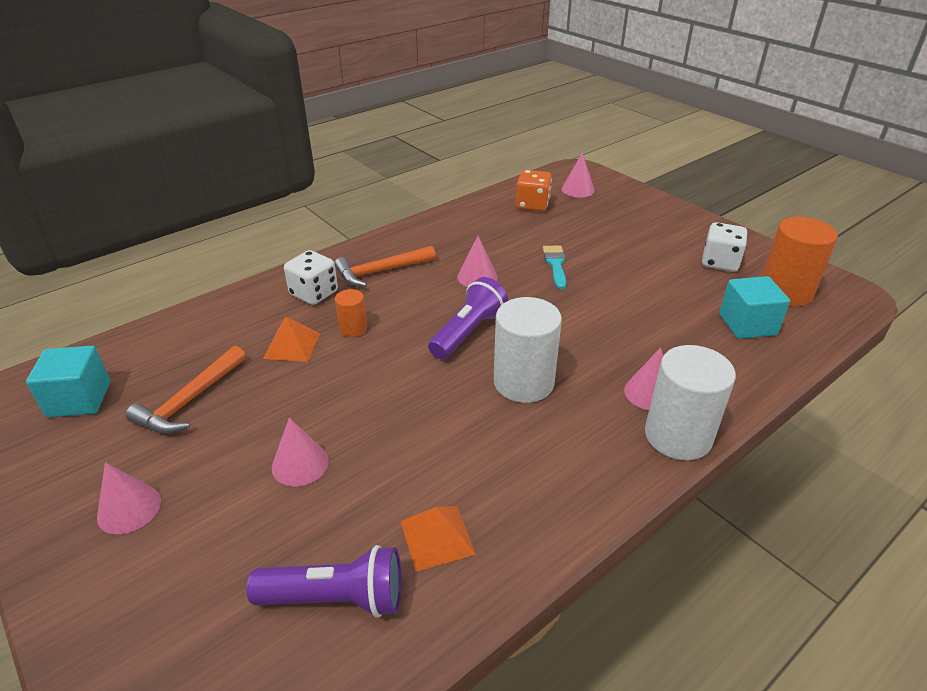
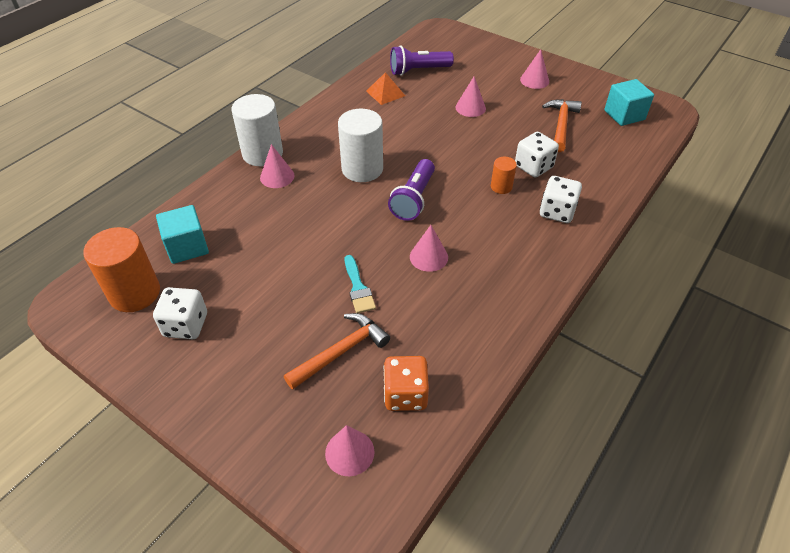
camera: 165 degrees right, 10 degrees up
orange pyramid [263,317,320,362] -> white dice [515,132,559,178]
orange hammer [335,246,436,287] -> orange hammer moved to [284,313,390,390]

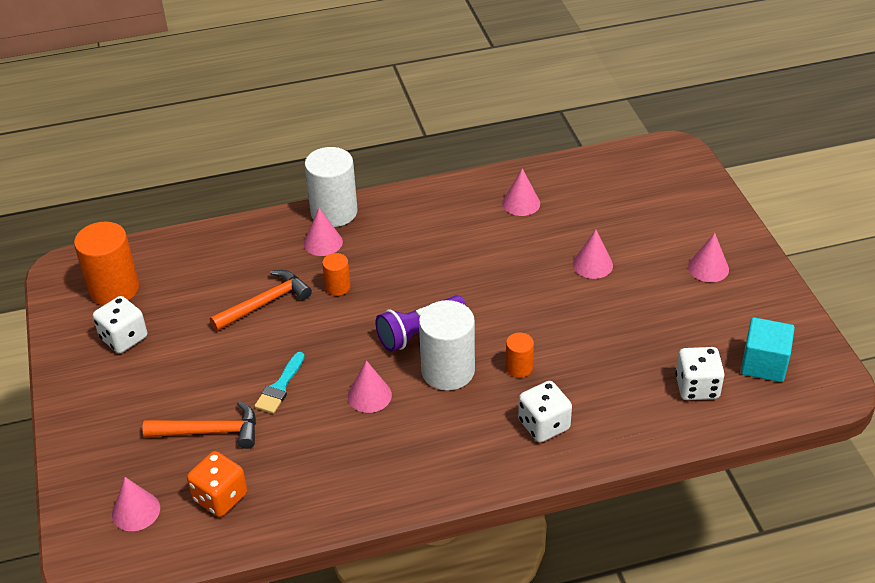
camera: 40 degrees right, 5 degrees down
turquoise cube [156,205,209,264] -> none
white cylinder [338,109,383,182] -> white cylinder moved to [419,300,475,390]
orange pyramid [366,72,405,105] -> pink cone [502,168,540,216]
purple flashlight [390,45,454,76] -> none
white dice [515,132,559,178] -> white dice moved to [675,347,725,400]
orange hammer [542,99,582,152] -> orange hammer moved to [210,270,312,331]
none -> orange cylinder [322,253,351,296]

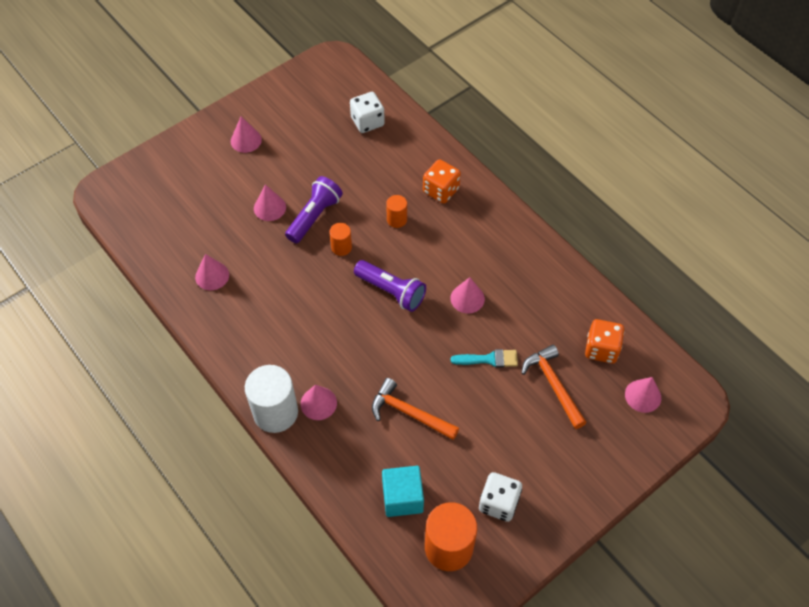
camera: 115 degrees left, 15 degrees up
orange cylinder [322,253,351,296] -> orange cylinder moved to [329,223,352,256]
white cylinder [419,300,475,390] -> none
white dice [518,381,572,442] -> orange dice [423,159,461,204]
turquoise cube [741,317,795,382] -> turquoise cube moved to [382,466,424,517]
none -> purple flashlight [285,176,343,243]

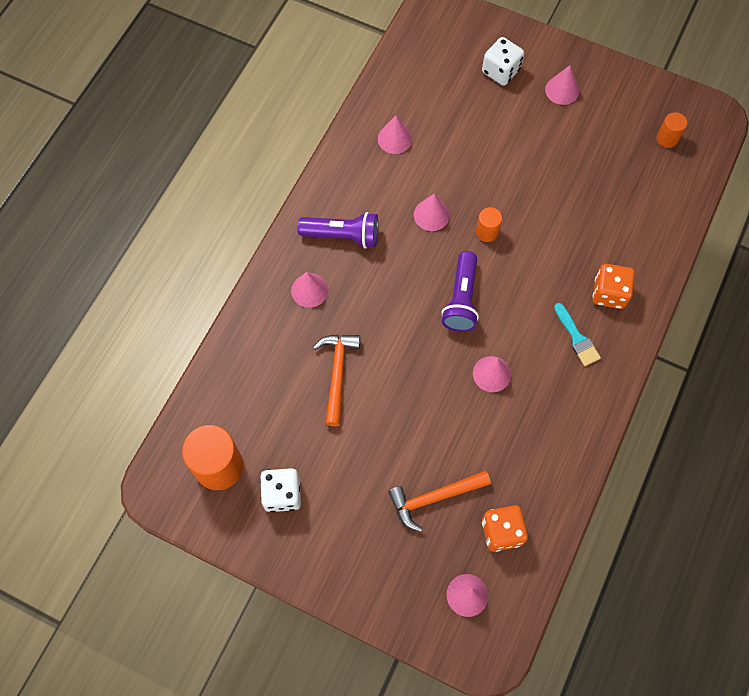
camera: 65 degrees right, 10 degrees up
white cylinder [245,365,298,433] -> none
pink cone [254,184,286,221] -> pink cone moved to [414,194,450,231]
purple flashlight [285,176,343,243] -> purple flashlight moved to [298,212,378,248]
white dice [350,92,385,133] -> white dice moved to [482,37,524,86]
turquoise cube [382,466,424,517] -> none
orange cylinder [386,195,407,228] -> orange cylinder moved to [657,112,687,148]
turquoise brush [451,349,518,368] -> turquoise brush moved to [554,303,601,366]
orange hammer [521,344,587,429] -> orange hammer turned 150 degrees counterclockwise [388,471,491,532]

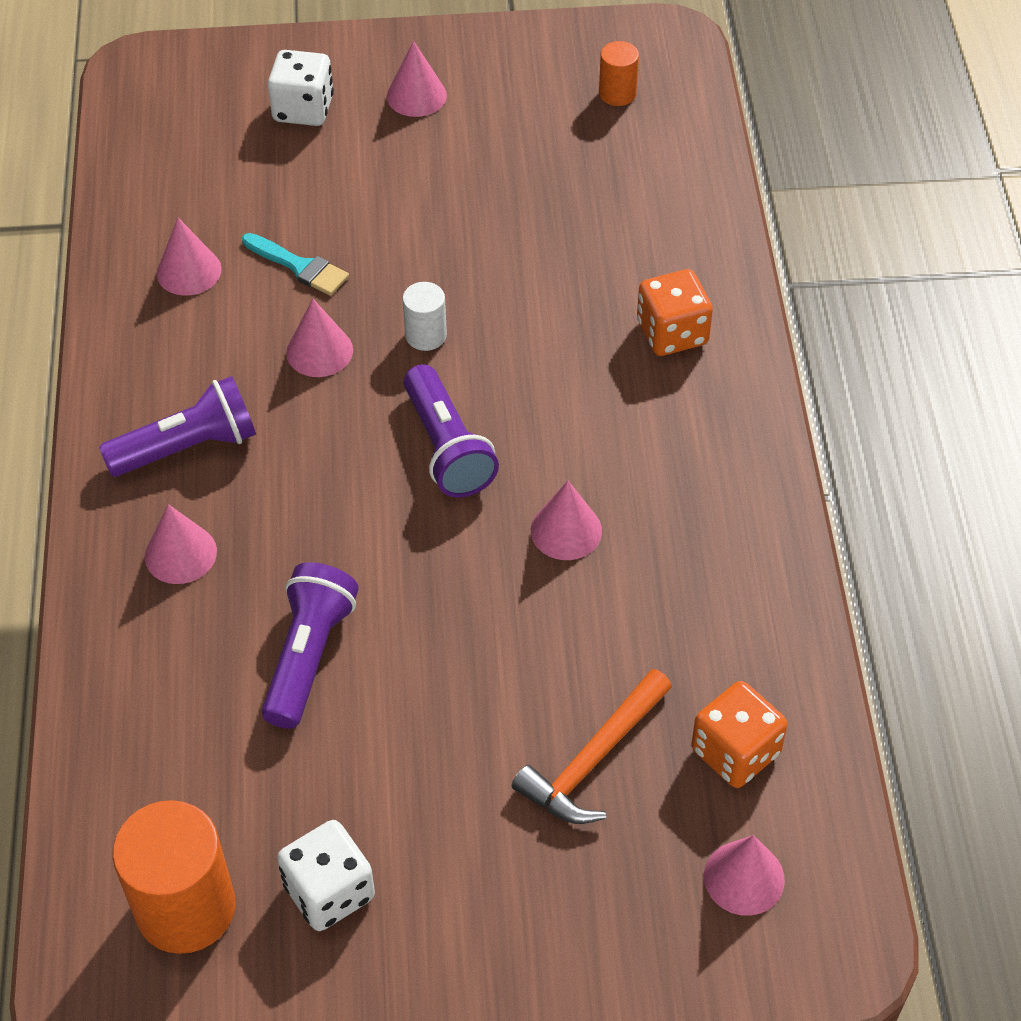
camera: 30 degrees left, 15 degrees down
orange hammer [313,335,360,426] -> purple flashlight [262,562,359,729]
orange cylinder [476,207,502,242] -> white cylinder [402,282,447,351]
turquoise brush [554,303,601,366] -> turquoise brush moved to [242,233,349,296]

